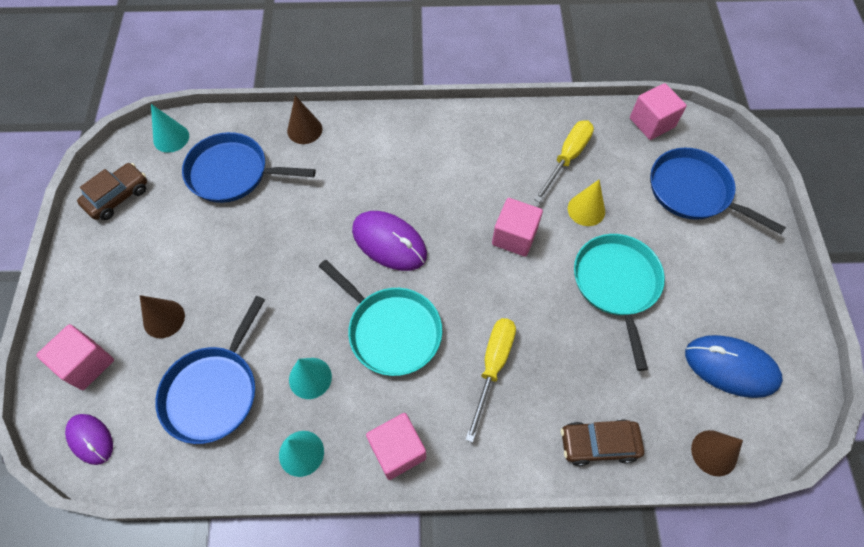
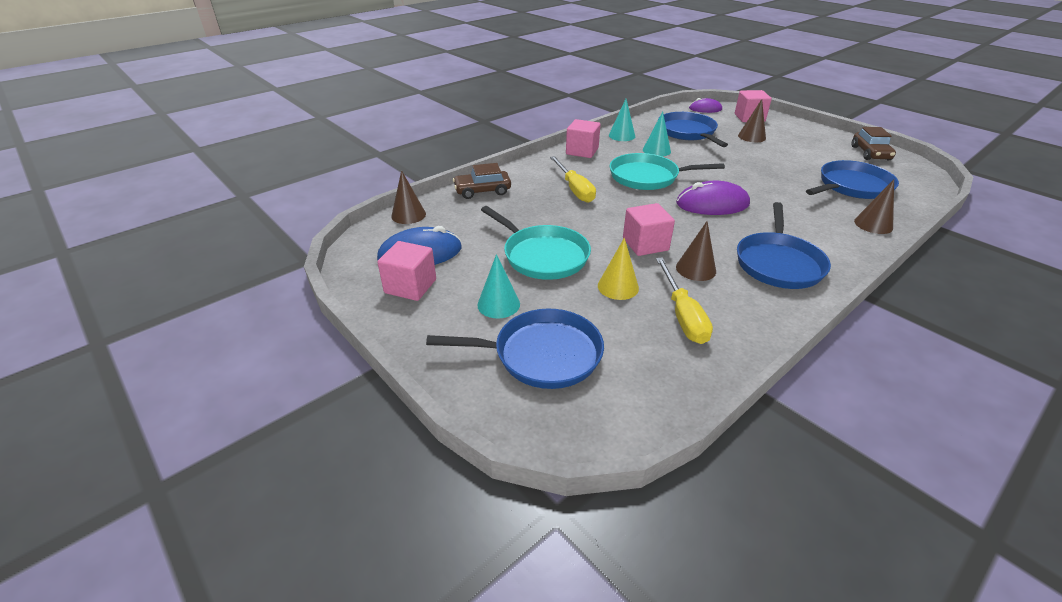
camera: 140 degrees right, 25 degrees down
turquoise cone [151,104,189,153] -> turquoise cone moved to [477,254,520,319]
brown car [561,419,644,466] -> brown car turned 150 degrees counterclockwise [453,163,511,199]
pink cube [630,83,687,140] -> pink cube moved to [377,241,436,301]
none -> brown cone [676,221,716,281]
none -> blue pan [737,202,831,289]

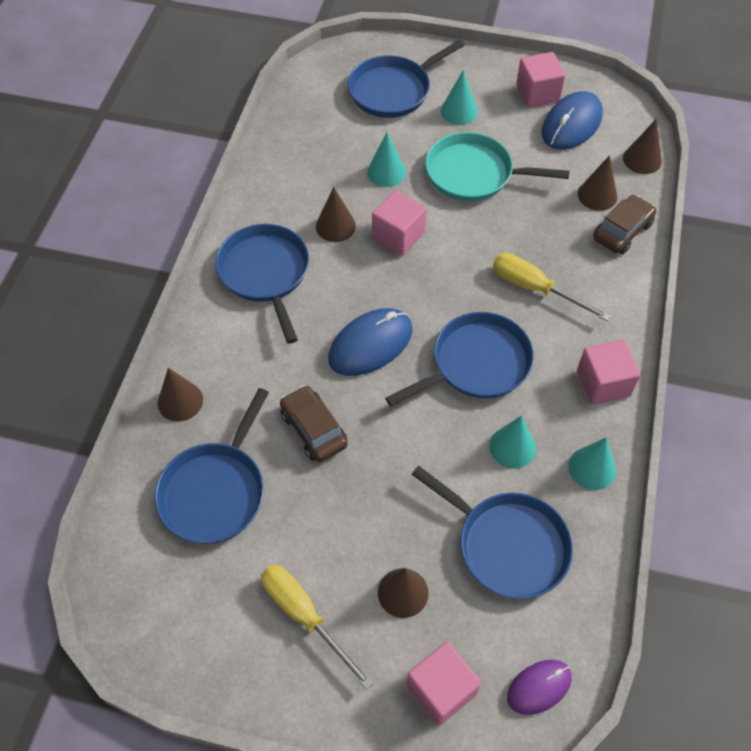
camera: 145 degrees right, 20 degrees up
yellow cone [598,238,639,300] -> turquoise cone [367,132,406,187]
turquoise pan [610,153,725,190] -> blue pan [385,312,534,407]
yellow screwdriver [656,257,713,344] -> yellow screwdriver moved to [261,564,373,690]
purple mouse [676,181,750,215] -> blue mouse [328,308,413,376]
brown car [851,127,896,160] -> brown car moved to [280,385,348,462]
none -> brown cone [578,155,617,211]

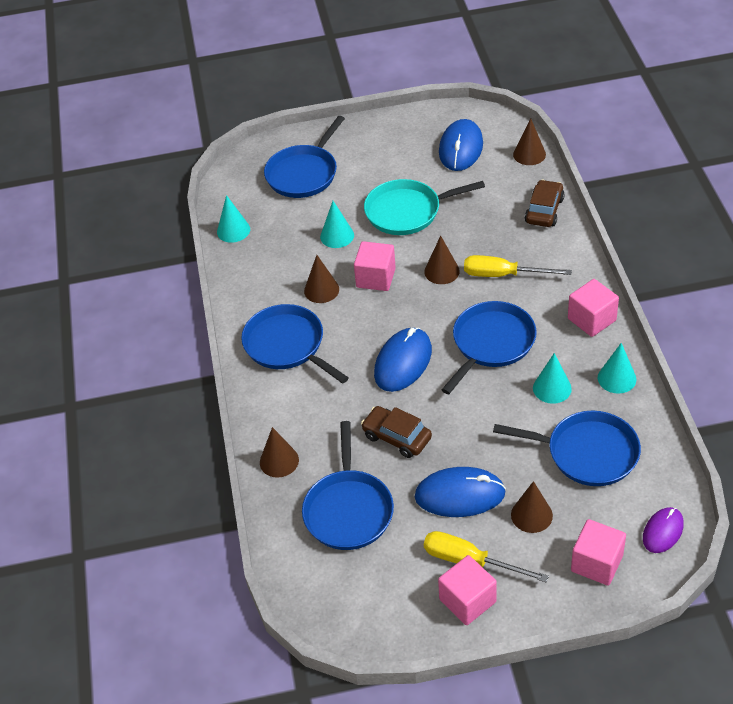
camera: 20 degrees left, 10 degrees down
turquoise cone [441,70,478,125] -> turquoise cone moved to [217,195,250,243]
pink cube [516,52,566,108] -> pink cube moved to [438,555,497,625]
brown cone [578,155,617,211] -> brown cone moved to [424,236,460,284]
none -> blue mouse [415,467,506,517]

